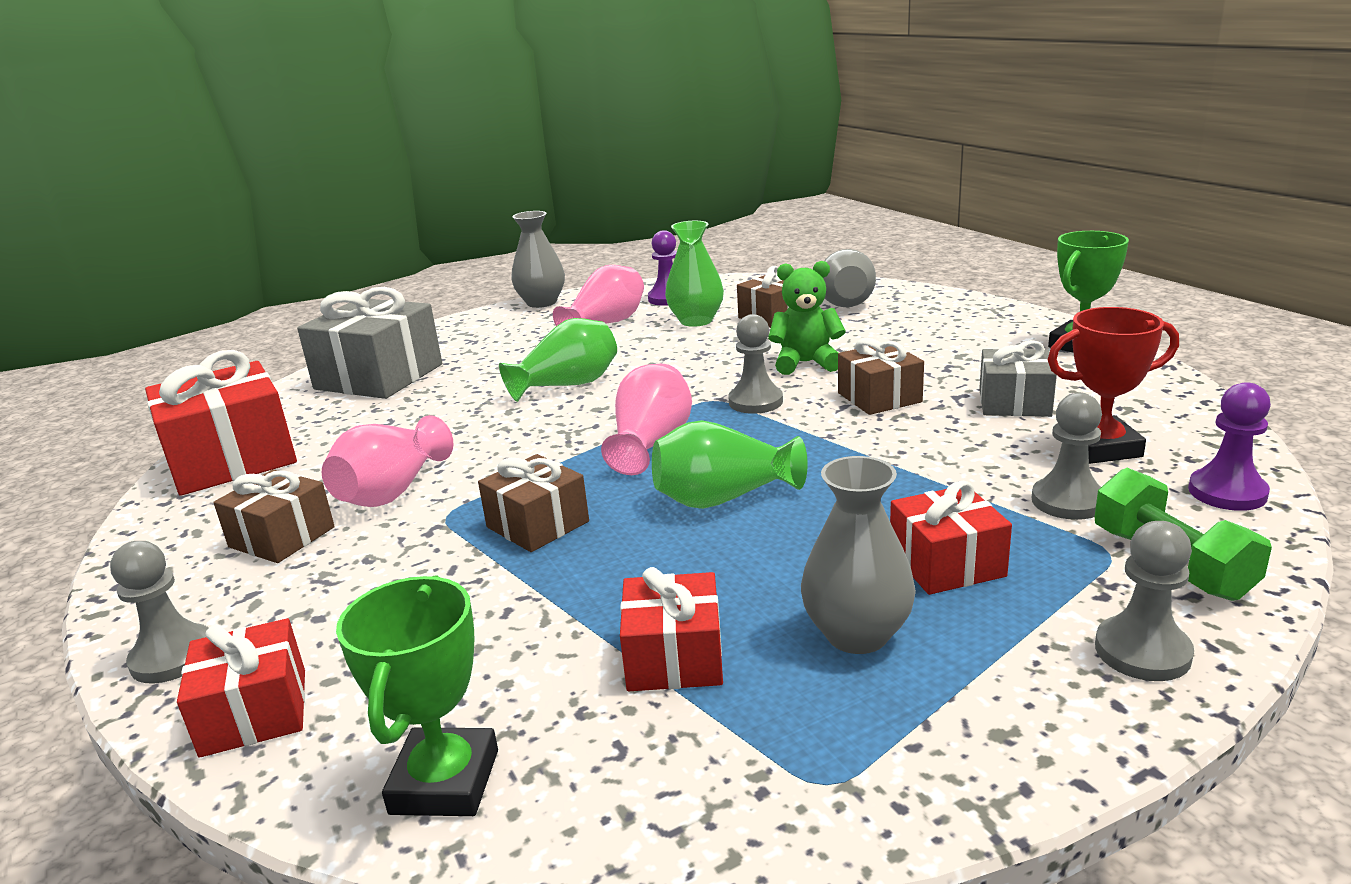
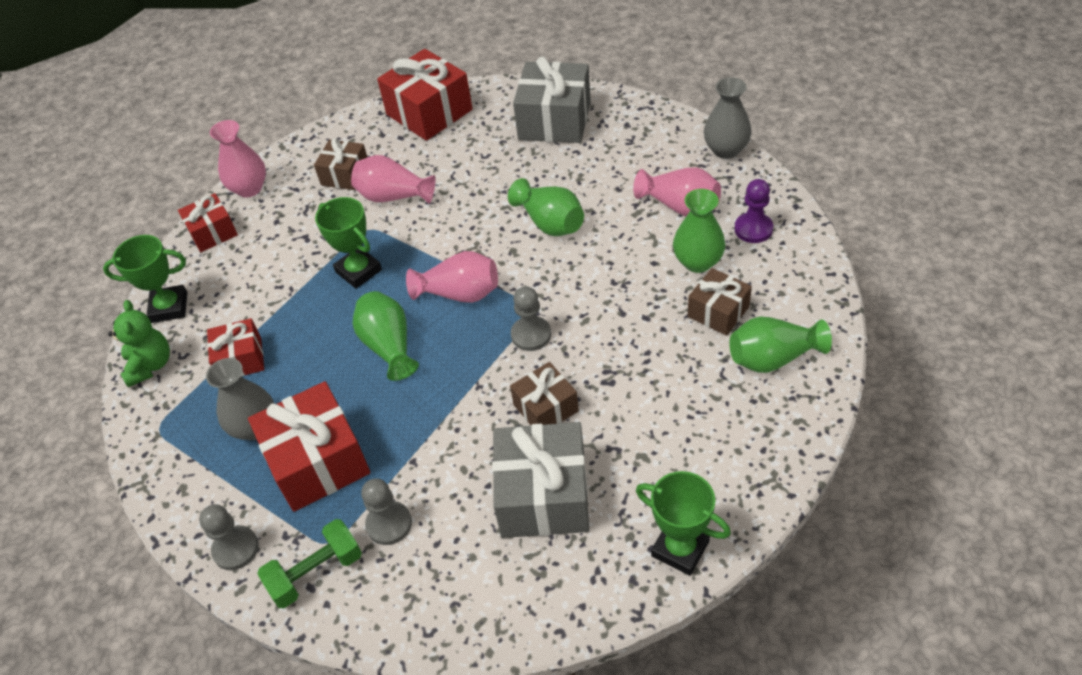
camera: 80 degrees right, 25 degrees up
grey pawn [110,541,208,683] -> pink vase [210,120,266,198]
brown gift [478,454,589,552] -> green trophy [315,197,382,289]
green teddy bear [768,261,846,375] -> green teddy bear moved to [108,300,170,387]
grey vase [823,249,876,307] -> green vase [729,316,832,373]
red gift [890,481,1012,595] -> red gift [248,381,370,512], size x1.72
grey gift [979,340,1057,417] -> grey gift [492,422,589,538], size x1.72
red trophy [1048,307,1179,464] -> none
purple pawn [1188,382,1271,511] -> none

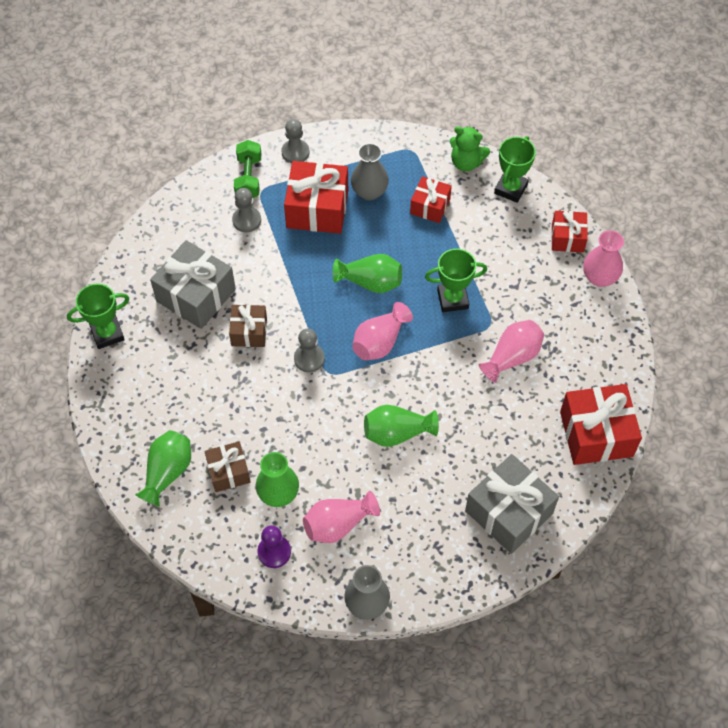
camera: 120 degrees right, 10 degrees up
brown gift [314,138,367,190] -> none

